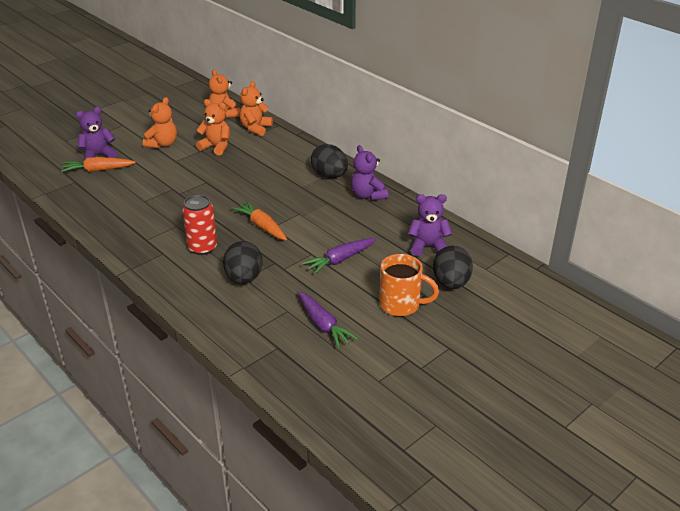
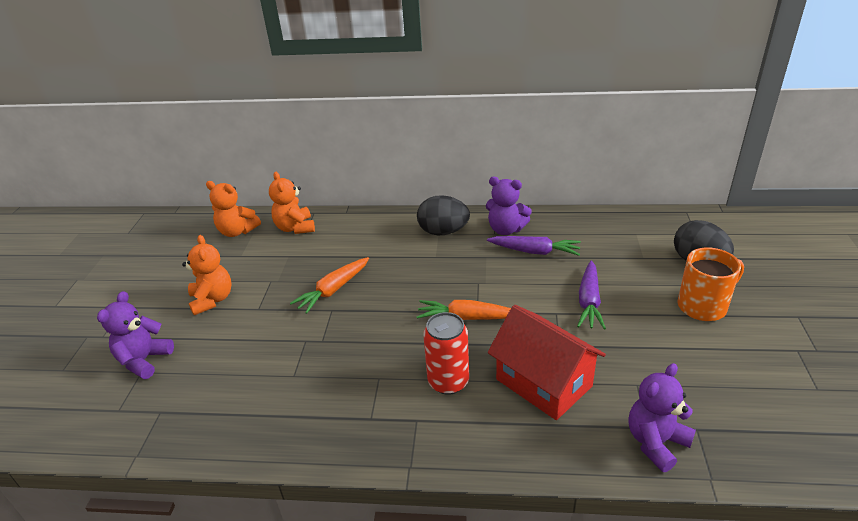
camera: 40 degrees left, 0 degrees up
orange carrot [61,157,136,172] -> orange carrot moved to [290,257,369,314]
orange teddy bear [196,99,230,155] -> none
black egg [223,241,263,284] -> red house [488,305,606,420]
purple carrot [298,291,358,348] -> purple carrot moved to [487,236,581,256]
purple teddy bear [408,194,452,256] -> purple teddy bear moved to [629,363,696,472]

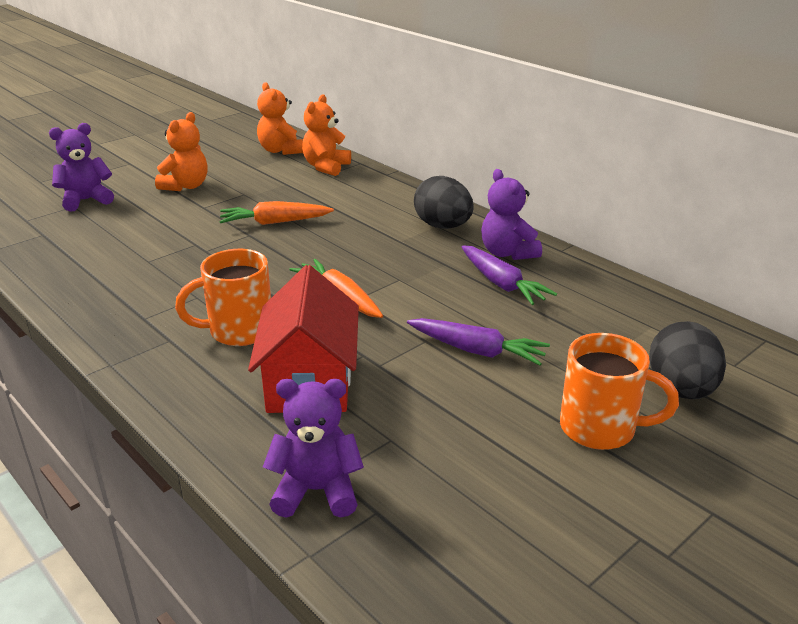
camera: 40 degrees right, 5 degrees down
red can [423,312,469,395] -> orange mug [175,249,271,346]
purple carrot [577,261,606,329] -> purple carrot turned 120 degrees counterclockwise [407,318,550,366]

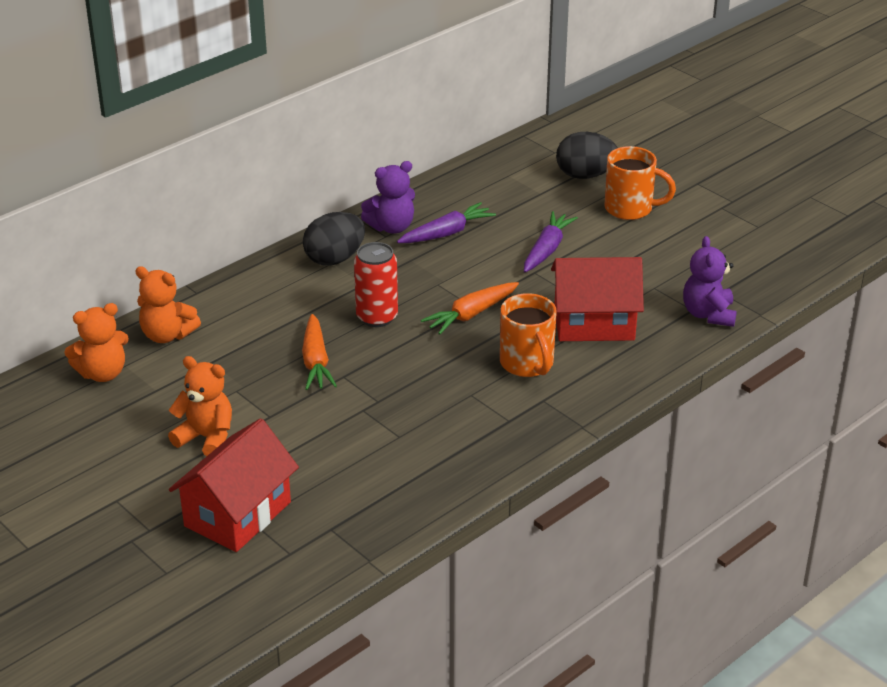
camera: 90 degrees left, 5 degrees up
purple teddy bear [49,123,114,212] -> red house [169,418,299,552]
orange mug [560,333,679,450] -> orange mug turned 90 degrees clockwise [604,146,676,220]
none -> red can [354,242,398,327]

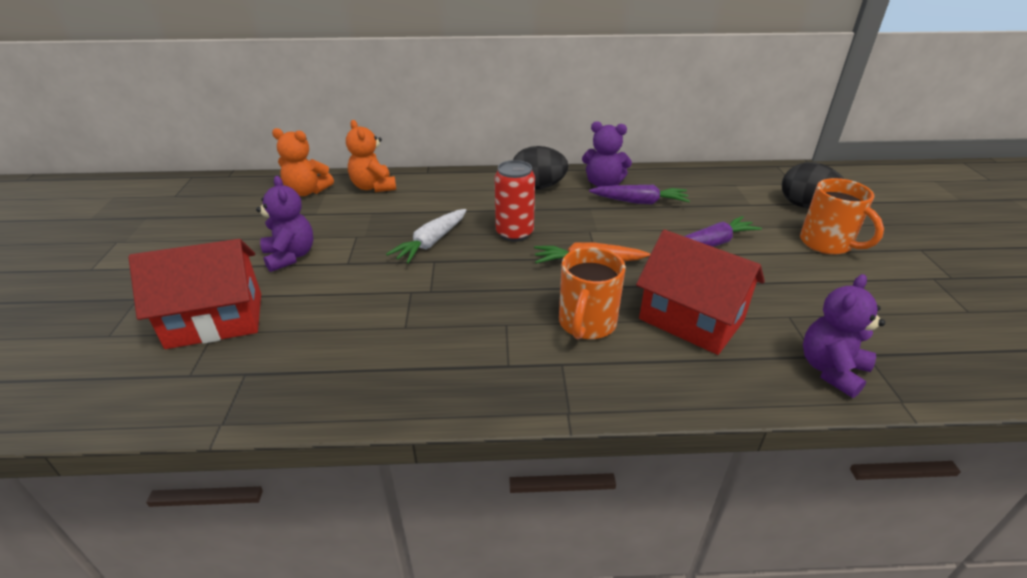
camera: 40 degrees right, 0 degrees up
orange teddy bear [168,356,232,456] -> purple teddy bear [256,176,313,272]
orange carrot [302,314,337,390] -> white carrot [386,209,466,264]

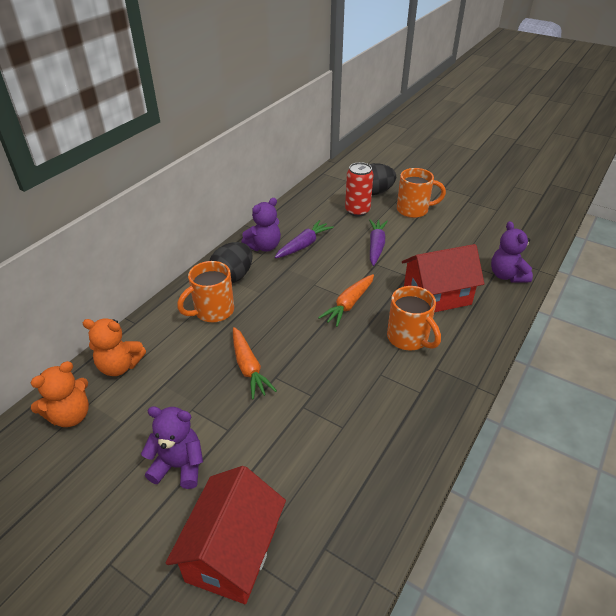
camera: 55 degrees left, 5 degrees up
white carrot [386,209,466,264] -> orange carrot [233,327,277,399]
red can [495,160,535,241] -> red can moved to [345,162,374,216]
none -> orange mug [177,261,234,322]

